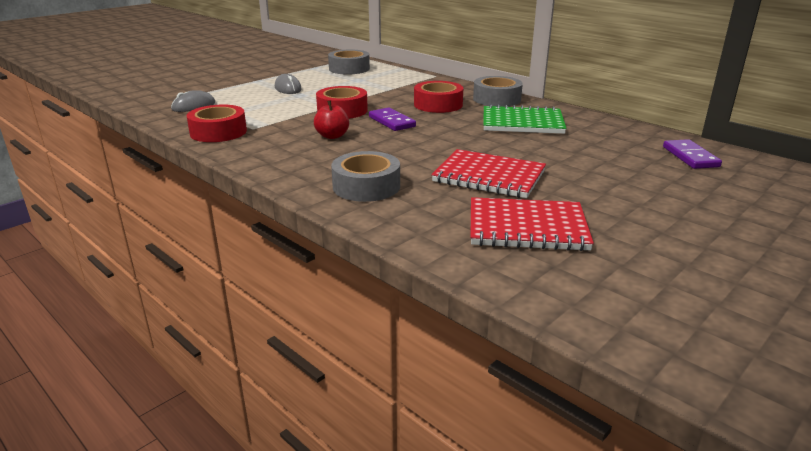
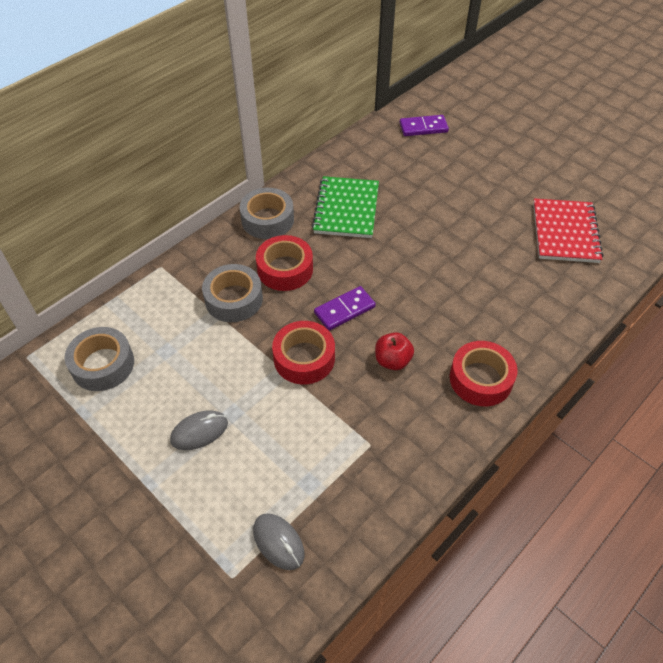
camera: 90 degrees left, 25 degrees up
red tape [186,105,247,142] -> red tape moved to [450,341,518,406]
grey tape [331,151,400,202] -> grey tape moved to [202,264,263,322]
red notebook [431,149,546,198] -> none

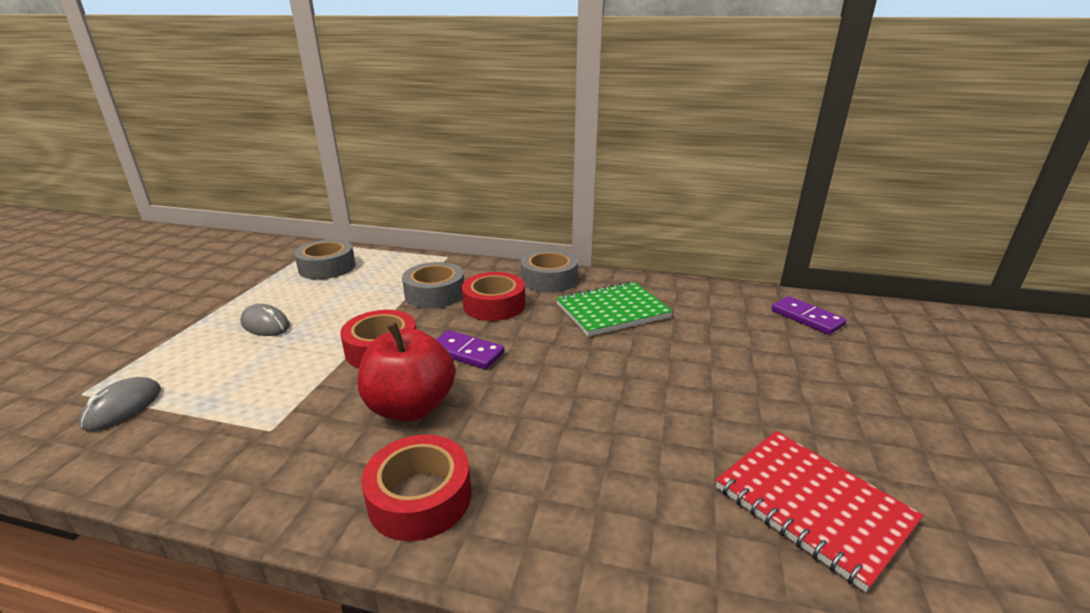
camera: 60 degrees right, 25 degrees down
red apple [375,332,414,370] -> red apple [358,322,455,421], size x1.77
red notebook [533,198,603,263] -> red notebook turned 75 degrees clockwise [716,431,923,592]

